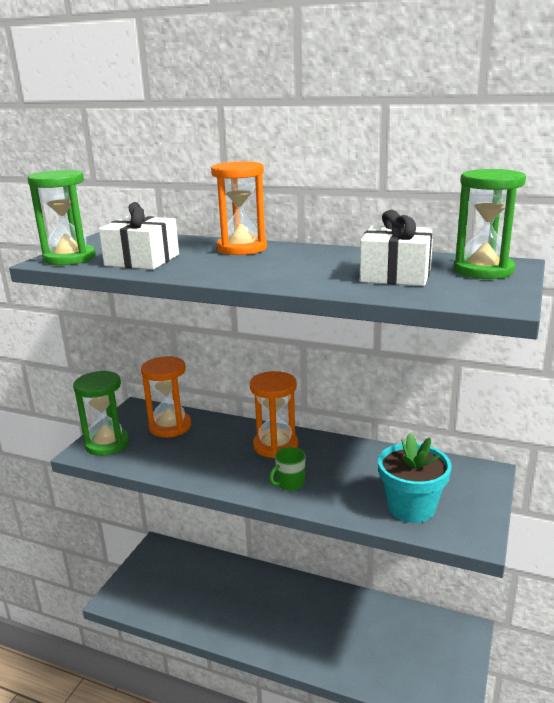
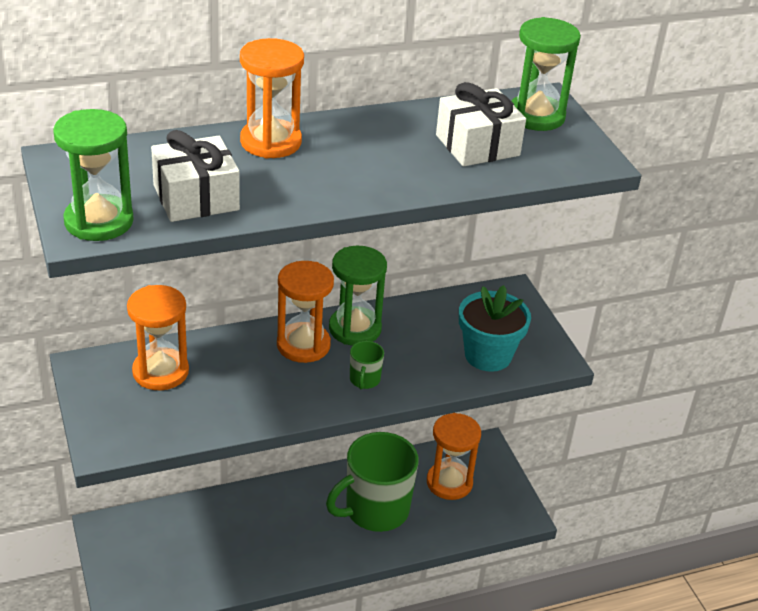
camera: 45 degrees left, 15 degrees up
green hourglass [73,370,130,456] -> green hourglass moved to [329,246,387,346]
none -> green mug [326,432,418,532]
none -> orange hourglass [427,413,481,500]

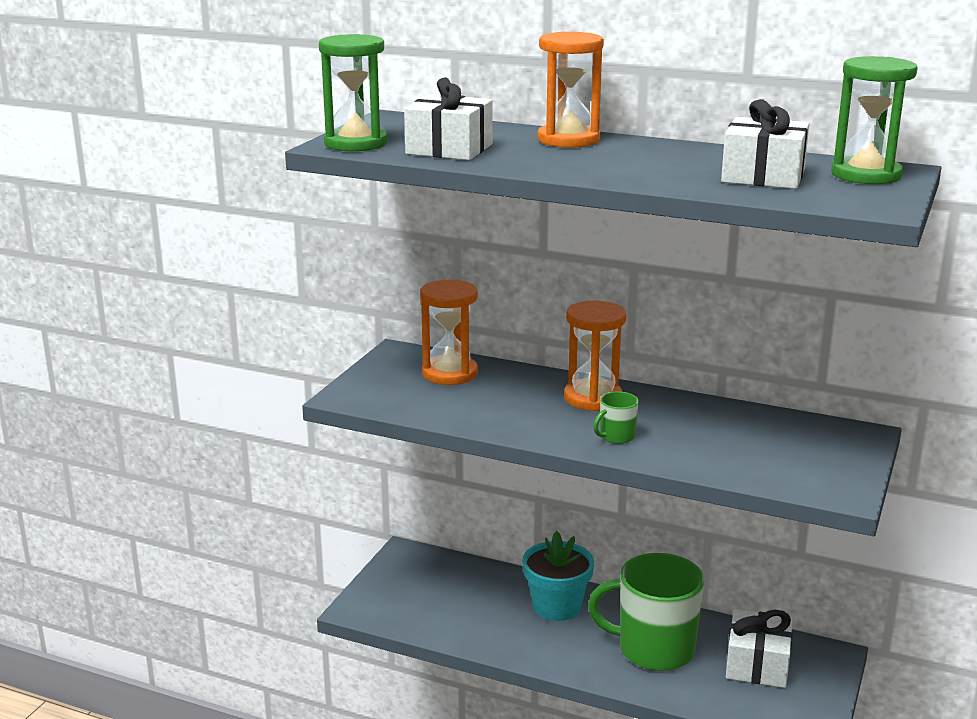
camera: 45 degrees right, 15 degrees down
green hourglass [329,246,387,346] -> none
orange hourglass [427,413,481,500] -> white gift [726,609,793,688]
turquoise flower pot [459,285,531,372] -> turquoise flower pot moved to [522,531,594,621]

